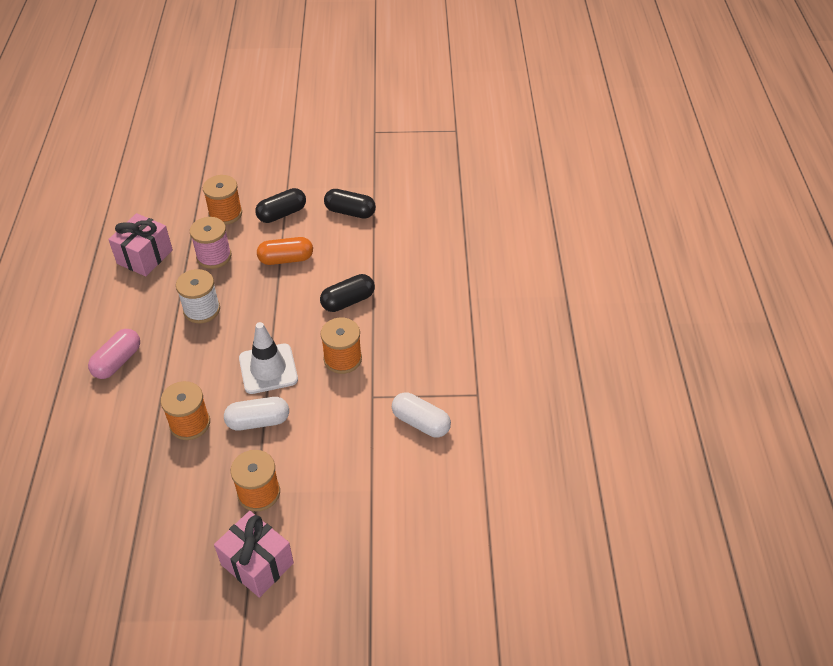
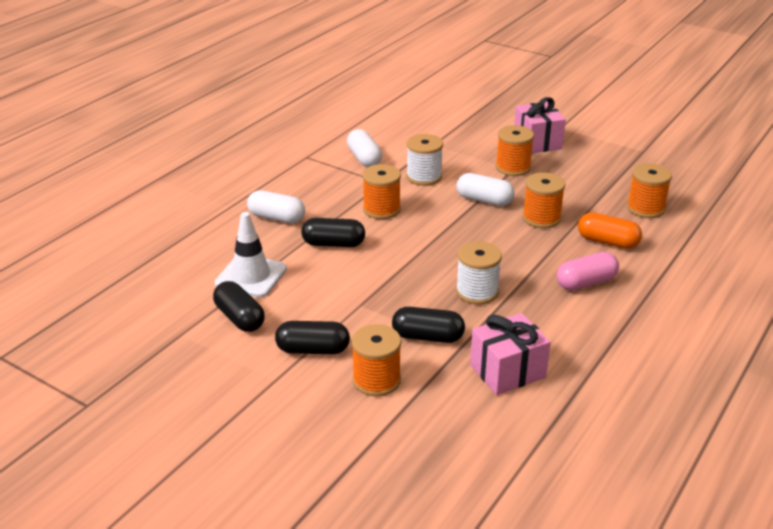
camera: 145 degrees left, 15 degrees down
pink spool [190,217,231,269] -> black capsule [392,307,465,343]
white traffic cone [239,322,298,394] -> white traffic cone moved to [215,212,287,297]
orange capsule [257,237,313,265] -> orange capsule moved to [578,212,642,249]
none -> white capsule [247,190,305,224]
none -> white spool [406,134,443,186]
none -> orange spool [627,163,672,218]

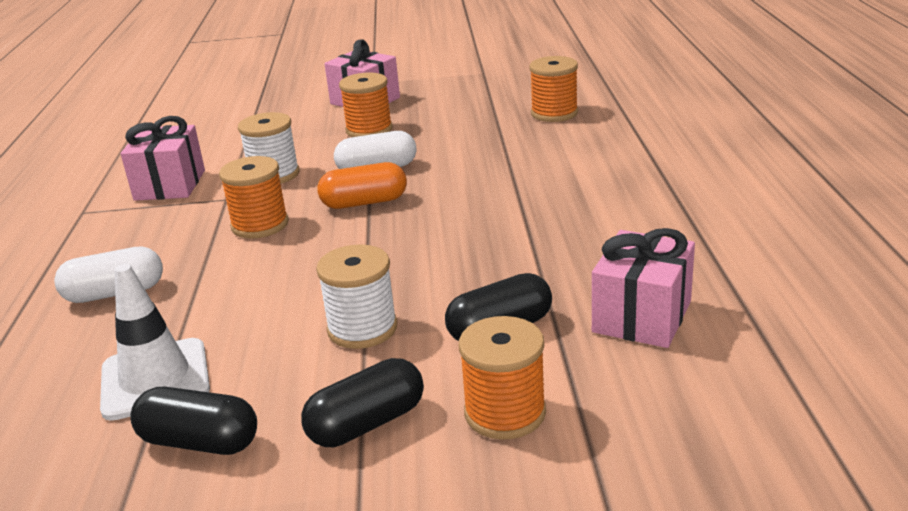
camera: 35 degrees left, 5 degrees down
black capsule [301,218,365,247] -> none
white capsule [347,129,382,167] -> pink gift [121,116,205,201]
white spool [456,241,502,305] -> white spool moved to [316,244,397,349]
orange spool [523,173,565,228] -> none
pink capsule [557,252,619,291] -> none
orange capsule [578,212,642,249] -> orange capsule moved to [317,162,407,209]

